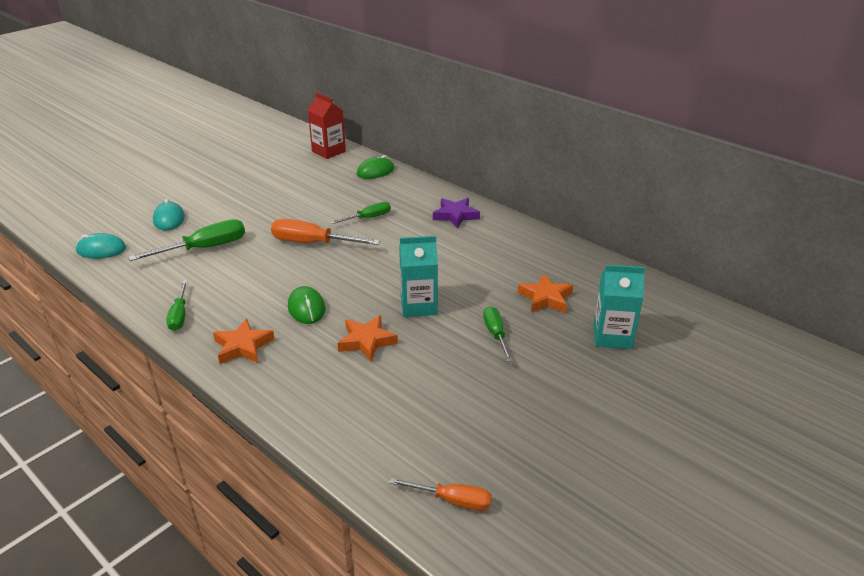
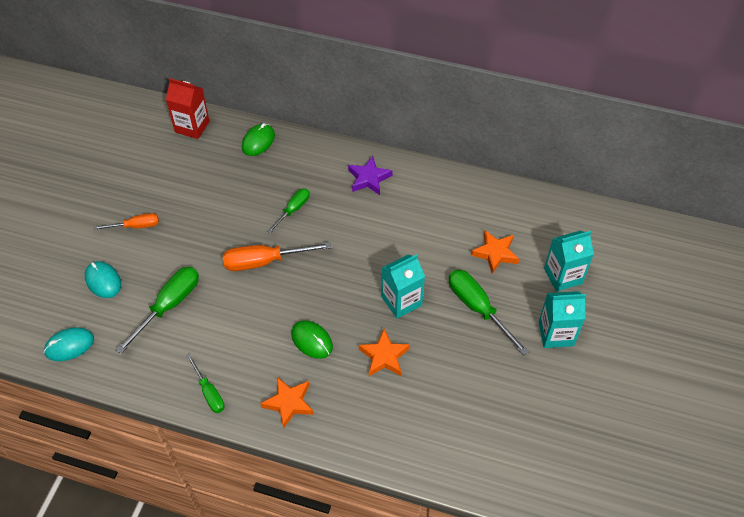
camera: 25 degrees left, 20 degrees up
orange screwdriver [389,478,492,511] -> orange screwdriver moved to [93,213,159,230]
green screwdriver [483,306,513,362] -> green screwdriver [449,270,529,355], size x1.65
none -> turquoise carton [539,291,586,348]

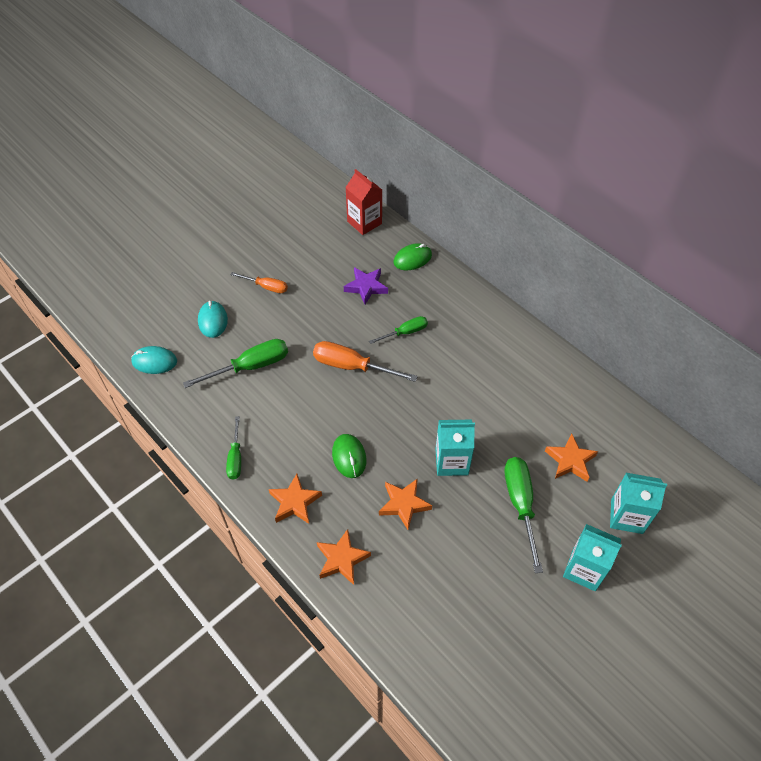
camera: 30 degrees right, 0 degrees up
purple star [348,156,393,195] -> purple star moved to [344,267,388,304]
none -> orange star [317,529,371,585]

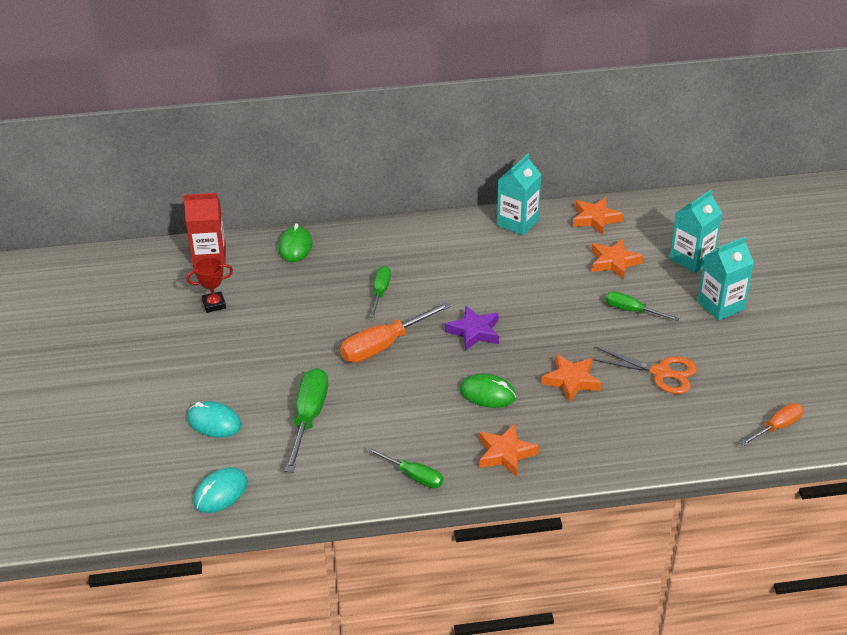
camera: 55 degrees left, 15 degrees down
orange screwdriver [230,272,288,293] -> orange screwdriver moved to [740,403,804,446]
orange star [317,529,371,585] -> orange star moved to [573,197,623,235]
purple star [344,267,388,304] -> purple star moved to [445,306,499,351]
turquoise carton [435,420,475,476] -> turquoise carton moved to [497,154,542,235]
green screwdriver [505,457,543,573] -> green screwdriver [605,291,679,321], size x0.61
none -> red trophy [186,257,233,313]
none -> orange scissors [593,346,697,394]

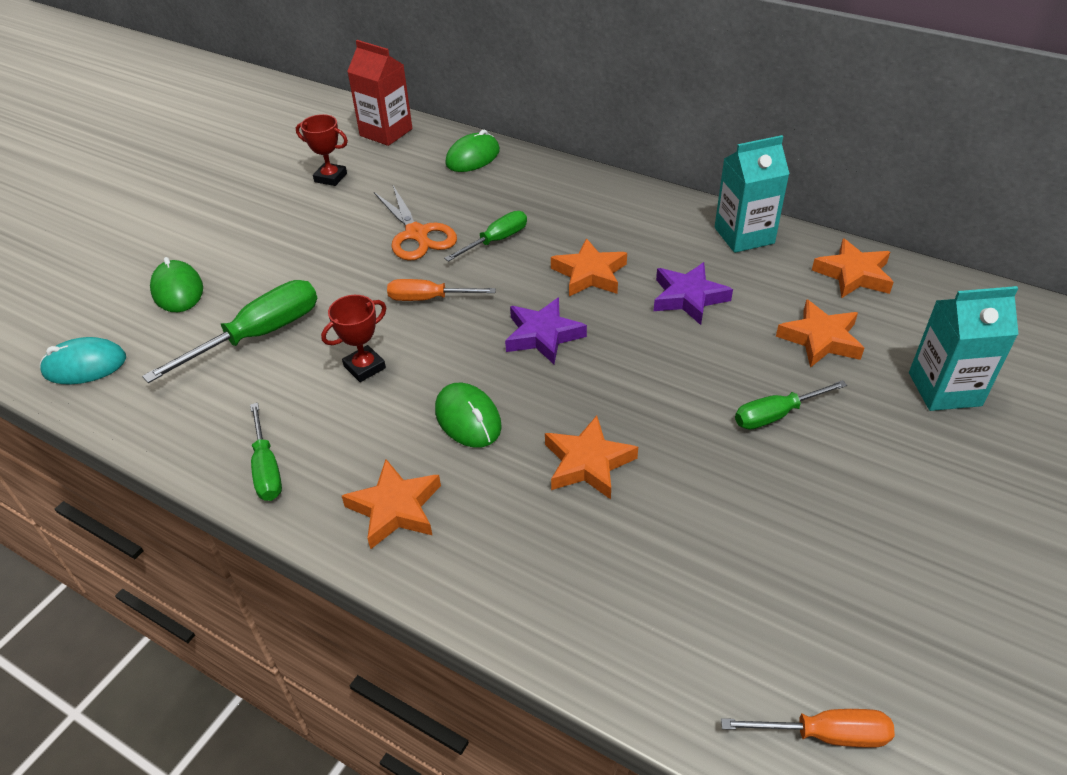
camera: 40 degrees right, 5 degrees up
turquoise mouse [187,401,241,438] -> green mouse [150,257,203,312]
orange screwdriver [340,302,451,363] -> orange screwdriver [387,279,496,301], size x0.61
orange scissors [593,346,697,394] -> orange scissors moved to [374,186,457,261]
green screwdriver [605,291,679,321] -> green screwdriver turned 90 degrees counterclockwise [735,380,847,430]
turquoise carton [697,237,754,321] -> none
none -> red trophy [321,295,387,382]
none -> orange star [551,238,627,296]
none -> purple star [654,262,733,325]

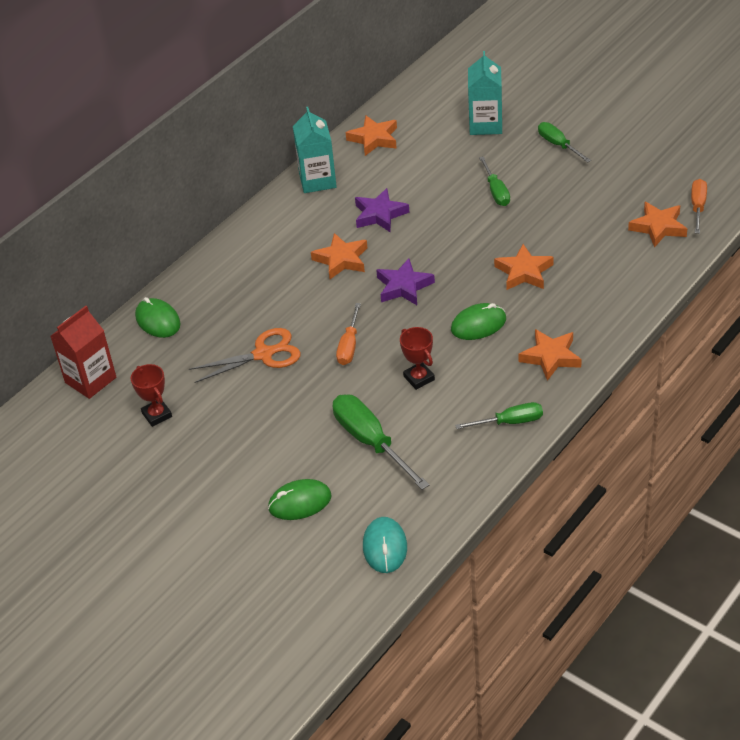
camera: 80 degrees left, 0 degrees up
red trophy [296,114,348,186] -> red trophy turned 60 degrees counterclockwise [131,364,172,427]
green screwdriver [444,211,527,262] -> green screwdriver moved to [538,122,591,163]
orange star [776,299,864,368] -> orange star moved to [628,202,687,248]

